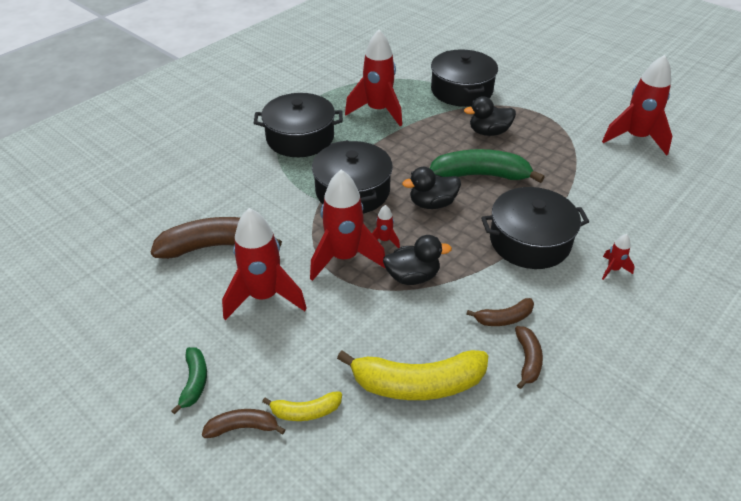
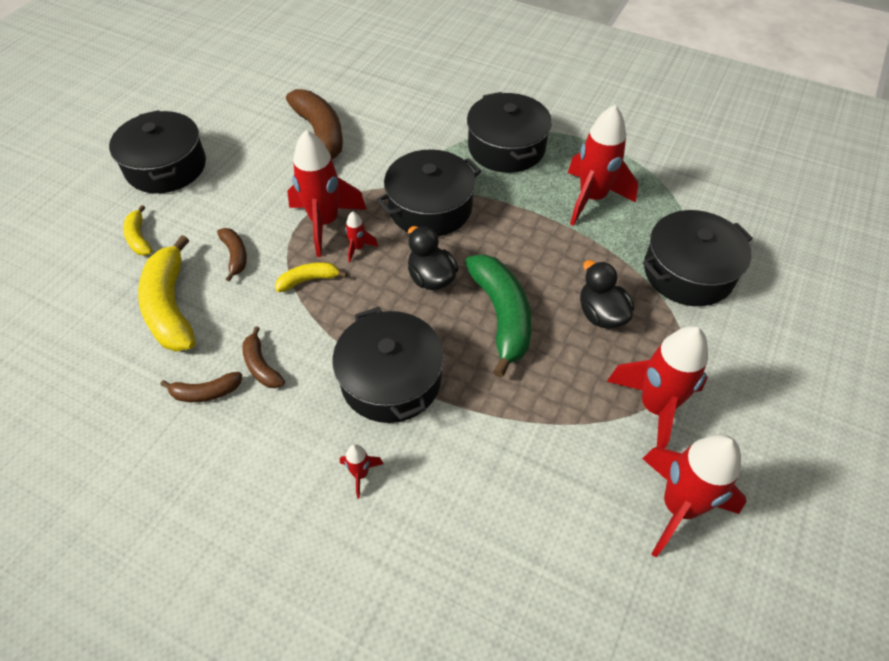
camera: 75 degrees right, 10 degrees up
green banana [171,347,207,415] -> black pot [109,110,206,193]
brown banana [202,409,285,438] -> brown banana moved to [217,228,247,282]
red rocket [222,208,307,320] -> red rocket moved to [607,326,708,449]
black duck [383,235,452,285] -> yellow banana [276,262,347,292]

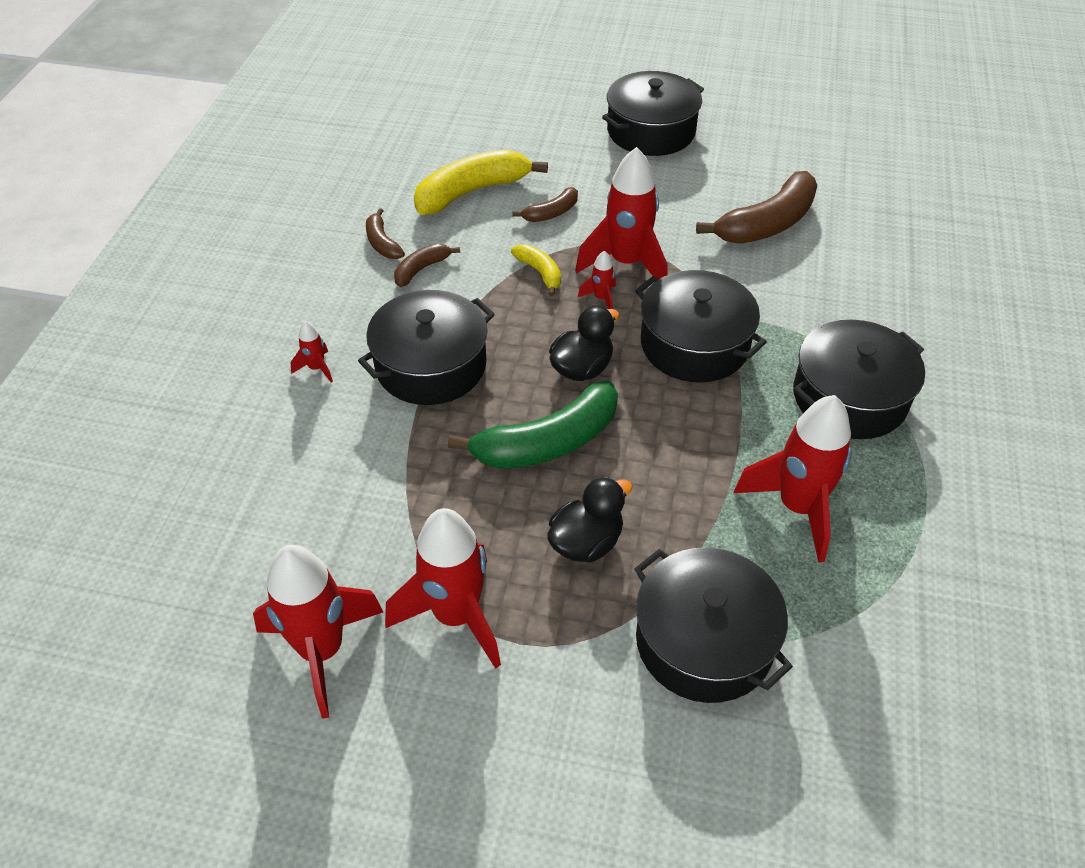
camera: 75 degrees right, 5 degrees down
yellow banana [123,205,152,256] -> none

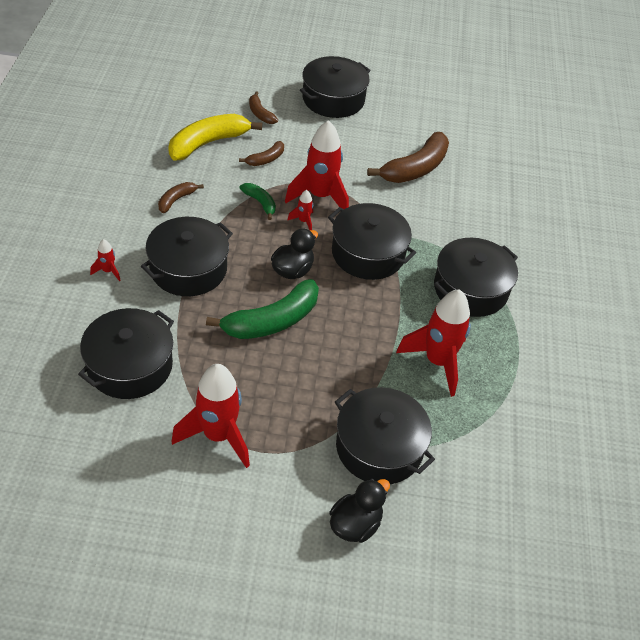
camera: 10 degrees left, 0 degrees up
red rocket [253,545,383,719] -> none
brown banana [366,208,405,259] -> brown banana moved to [249,91,278,124]
yellow banana [511,244,561,296] -> green banana [239,183,276,220]
black duck [547,477,632,563] -> black duck moved to [330,479,390,543]
none -> black pot [78,308,174,399]

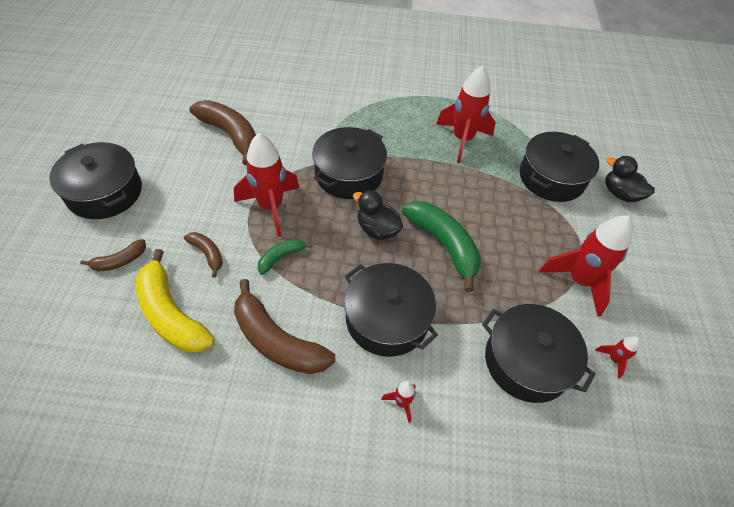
camera: 90 degrees left, 5 degrees up
brown banana [158,182,204,213] -> brown banana [234,279,335,374], size x1.97
red rocket [287,190,313,230] -> red rocket moved to [595,336,640,378]
black pot [434,238,518,317] -> none

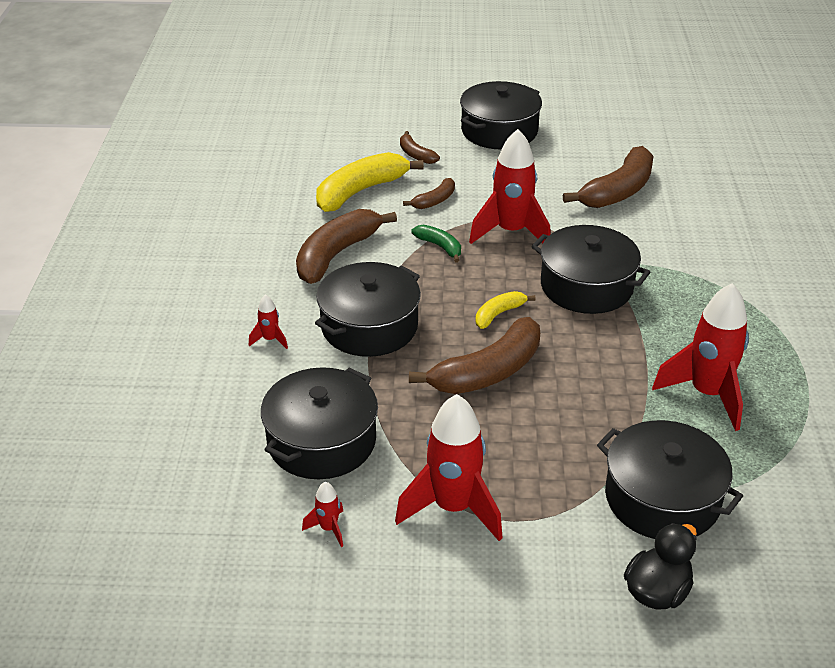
camera: 90 degrees right, 15 degrees down
black duck [353,190,403,240] -> yellow banana [475,291,535,329]
green banana [402,201,481,292] -> brown banana [409,317,540,394]

